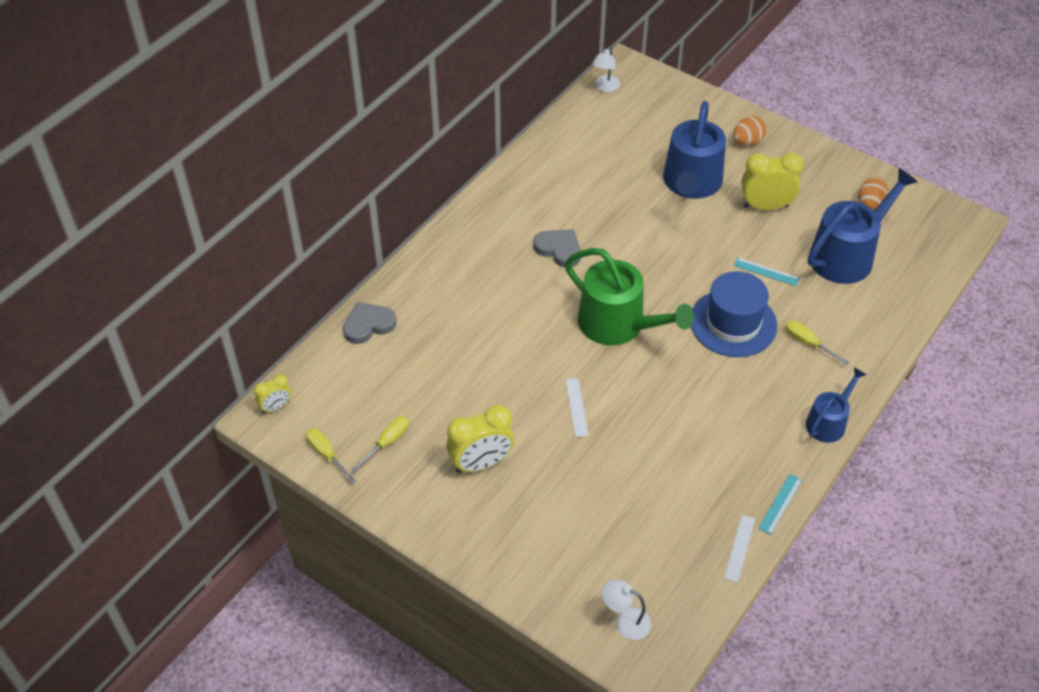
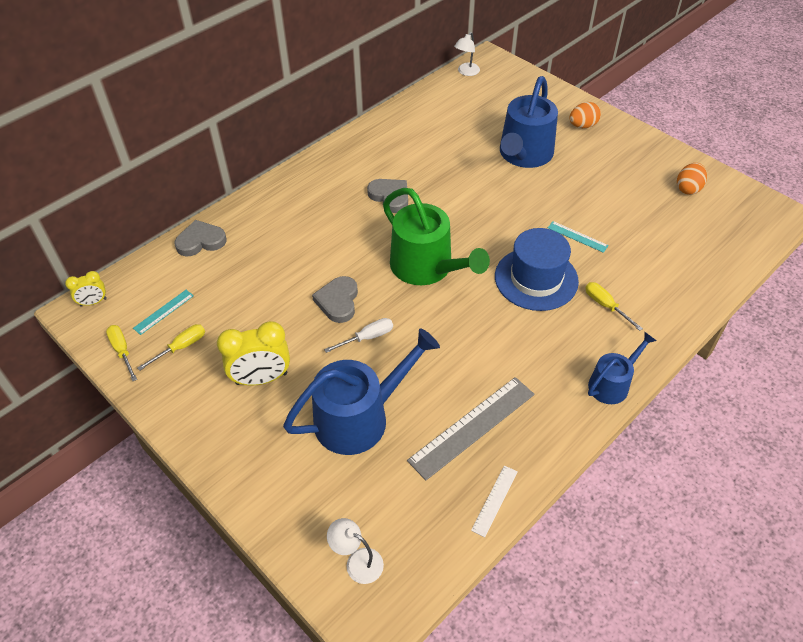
camera: 10 degrees right, 0 degrees up
white ruler [566,378,589,437] -> white screwdriver [324,318,393,353]
yellow clock [741,152,804,210] -> none
turquoise ruler [758,474,802,535] -> turquoise ruler moved to [133,290,194,335]
blue watering can [808,168,918,284] -> blue watering can moved to [283,328,440,455]
none -> grey heart [312,276,358,323]
none -> grey ruler [407,377,535,480]

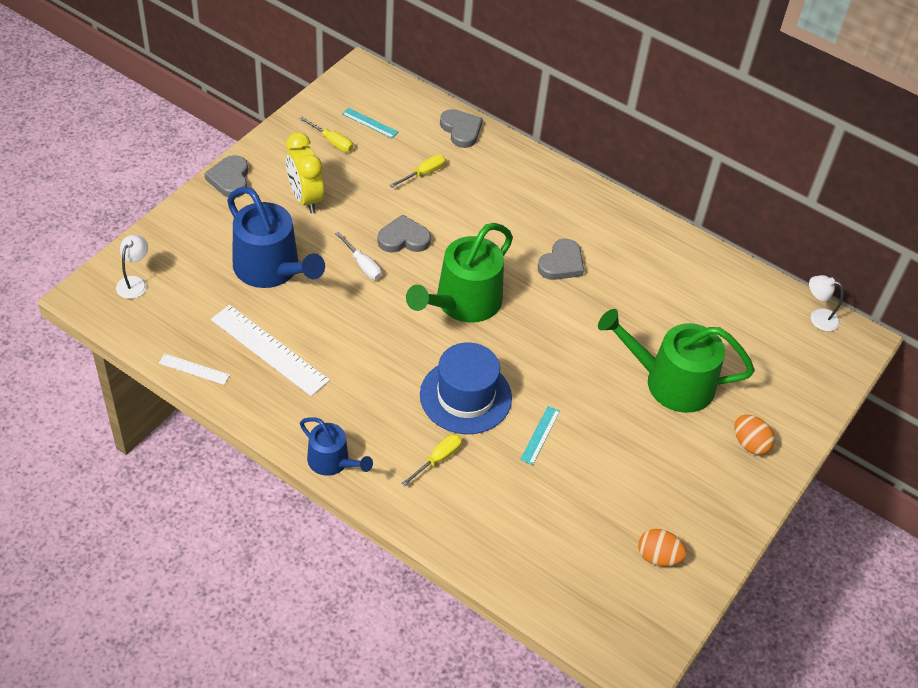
camera: 75 degrees right, 0 degrees up
yellow clock [65,271,107,307] -> none
yellow screwdriver [106,325,137,381] -> yellow screwdriver moved to [390,154,446,188]
grey ruler [407,377,535,480] -> white ruler [211,305,330,396]
blue watering can [500,76,558,168] -> green watering can [598,309,755,413]
none -> grey heart [204,155,248,198]

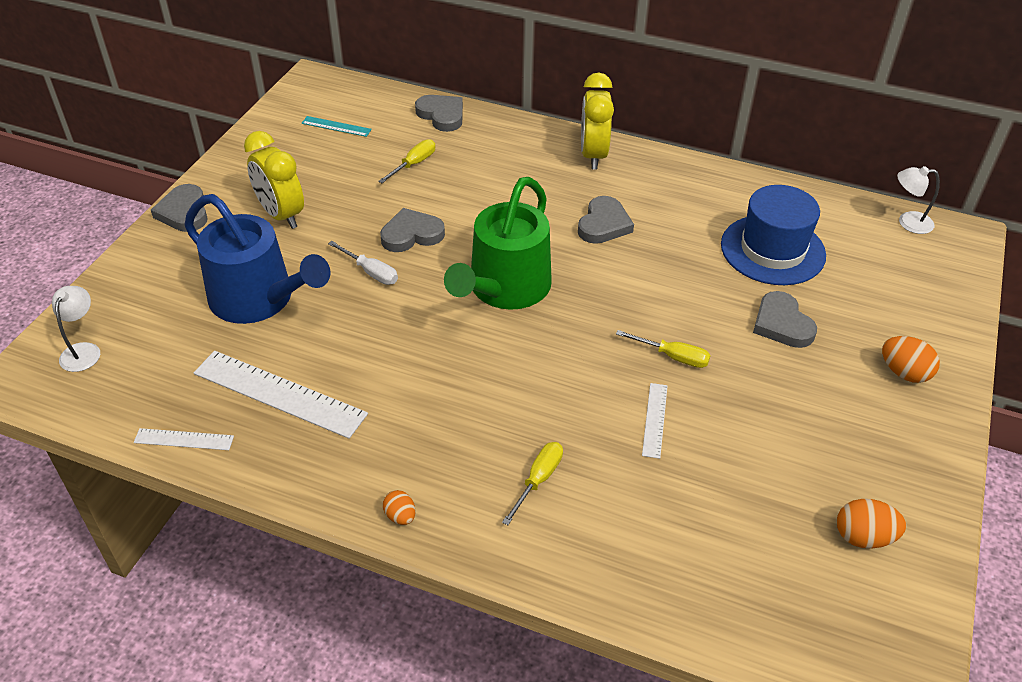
camera: 10 degrees left, 5 degrees down
yellow screwdriver [300,117,353,152] -> yellow screwdriver moved to [616,330,711,368]
blue watering can [300,417,373,476] -> orange egg [383,490,415,525]
blue hat [420,342,512,434] -> blue hat moved to [721,185,826,285]
turquoise ruler [520,406,560,465] -> white ruler [642,383,668,459]
green watering can [598,309,755,413] -> grey heart [753,291,817,348]
none -> yellow clock [581,73,614,169]

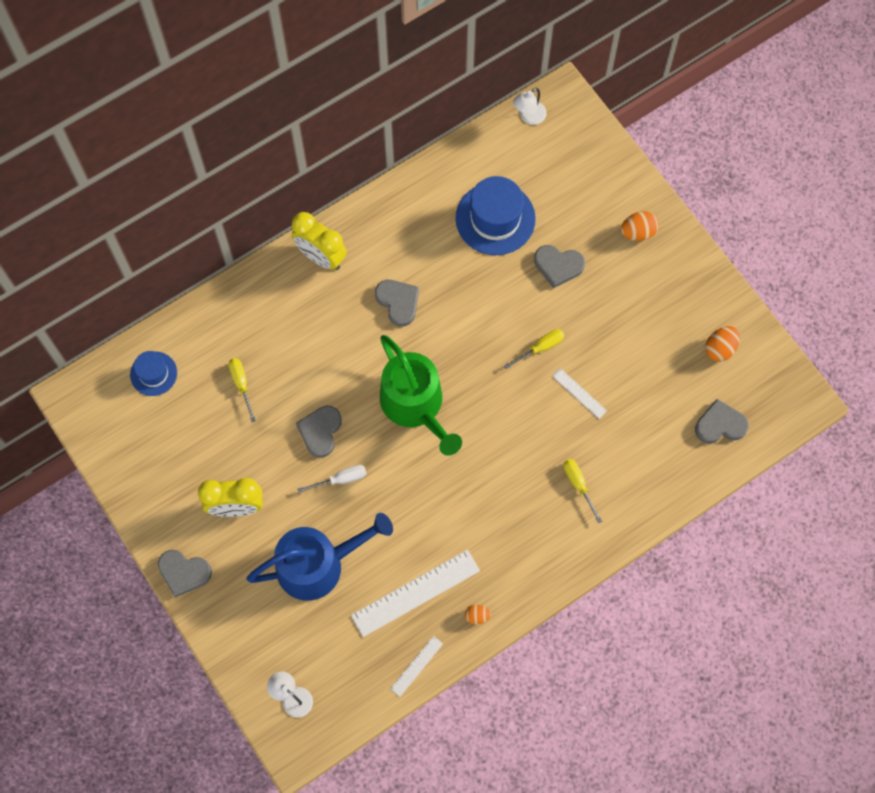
camera: 55 degrees left, 25 degrees up
turquoise ruler [301,116,372,137] -> none
orange egg [383,490,415,525] -> orange egg moved to [465,605,491,624]
grey heart [415,95,463,132] -> grey heart moved to [695,399,749,444]
none -> blue hat [130,351,177,396]

